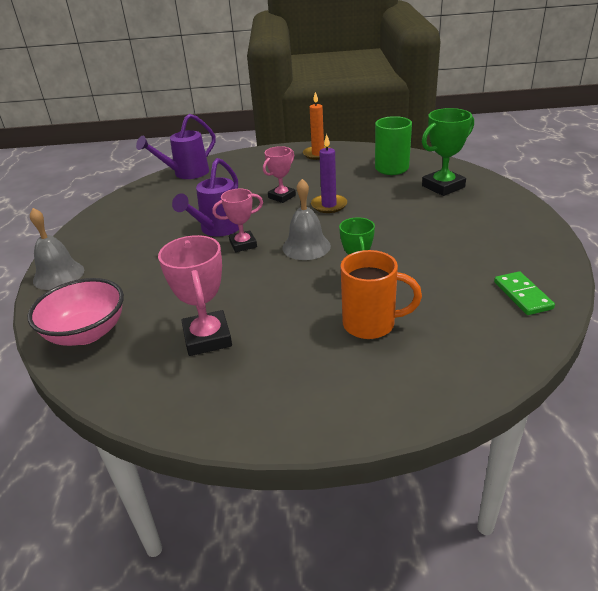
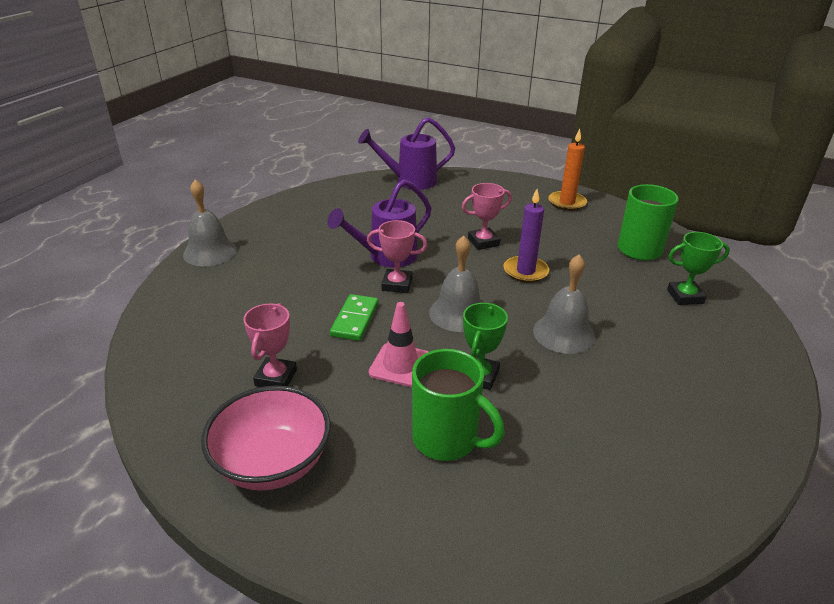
camera: 25 degrees right, 0 degrees up
pink bowl [28,278,124,346] -> pink bowl moved to [201,386,331,491]
pink trophy [158,235,232,356] -> pink trophy [243,303,297,387], size x0.66
orange mug [341,250,422,339] -> green mug [412,349,505,461]
green trophy [422,108,474,196] -> green trophy [667,232,730,305], size x0.66
green domino [494,271,555,315] -> green domino moved to [330,294,378,341]
none -> pink traffic cone [369,302,429,387]
none -> grey bell [533,255,595,354]

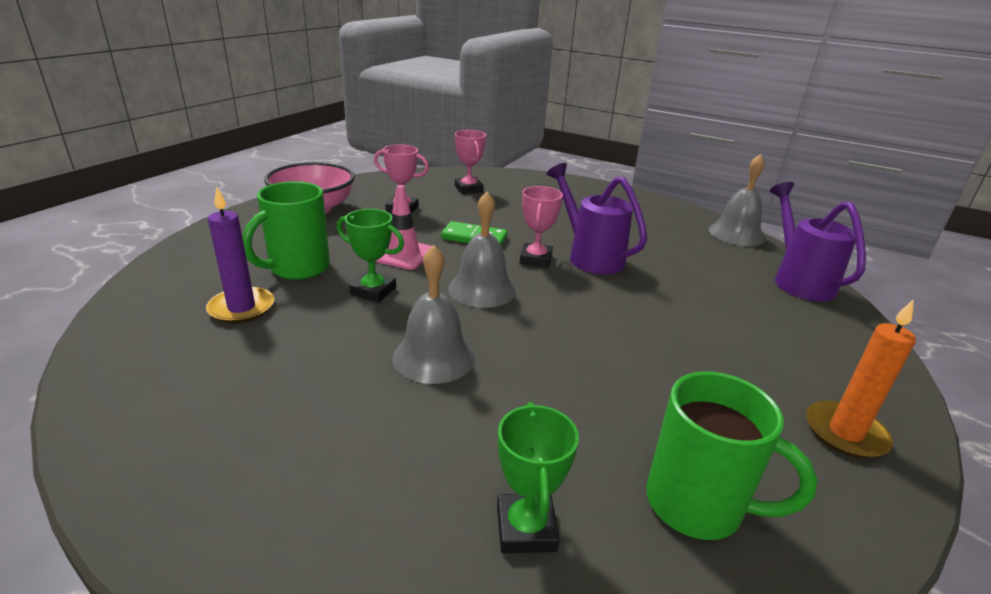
camera: 90 degrees right, 5 degrees down
grey bell [183,180,237,266] -> grey bell moved to [709,154,765,246]
pink trophy [462,183,512,250] -> pink trophy moved to [455,130,486,194]
purple candle [504,189,549,283] -> purple candle moved to [206,187,274,323]

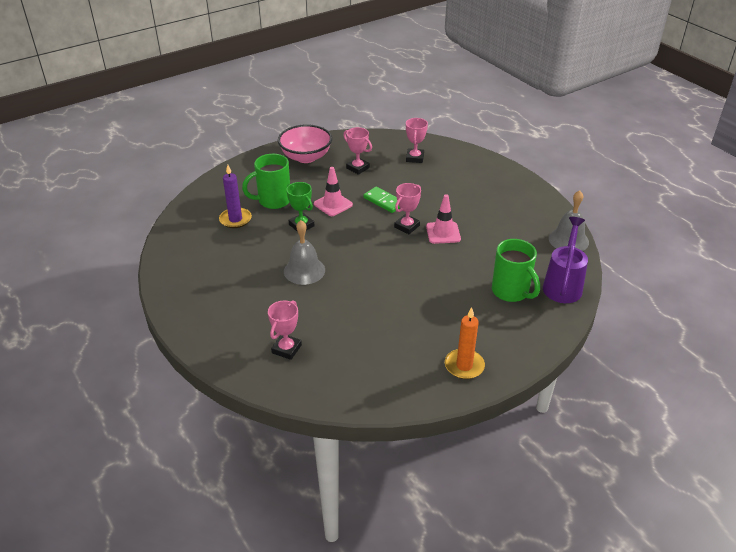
camera: 30 degrees right, 10 degrees up
grey bell [448,192,516,308] -> none
green trophy [497,402,579,553] -> pink trophy [268,300,302,360]
purple watering can [547,163,647,274] -> pink traffic cone [426,194,461,244]
green mug [646,371,818,540] -> green mug moved to [492,239,540,302]

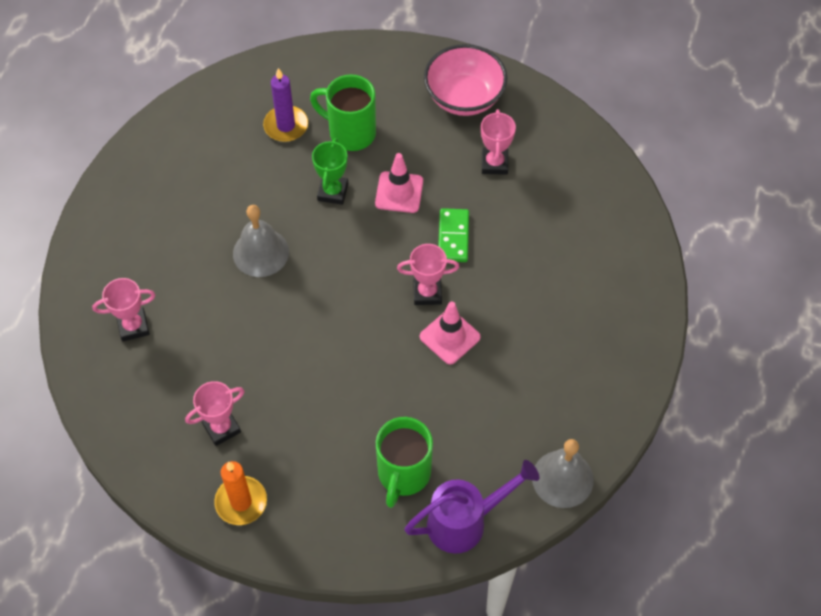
camera: 50 degrees right, 20 degrees up
pink trophy [406,118,428,163] -> pink trophy moved to [185,381,244,446]

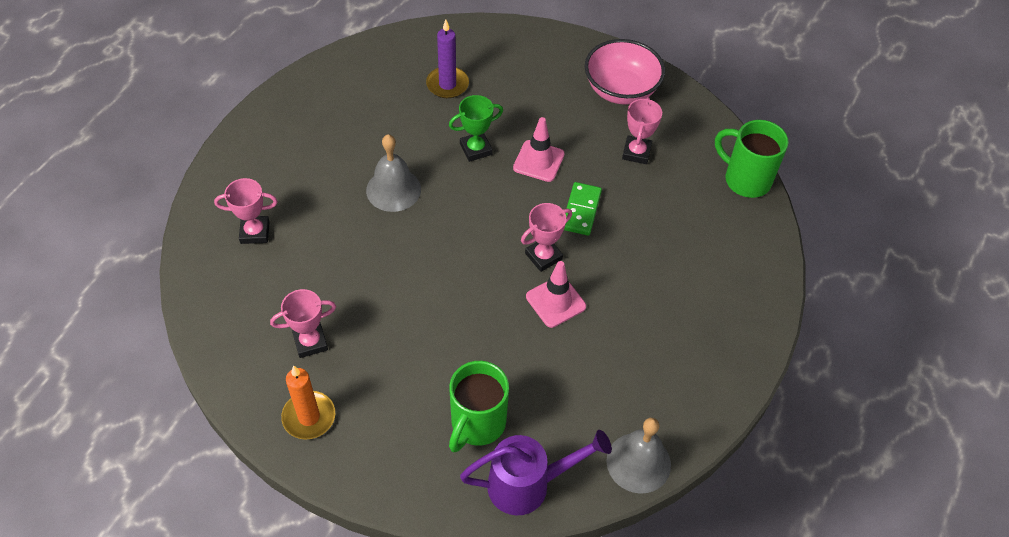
camera: 10 degrees right, 5 degrees down
green mug [310,74,376,151] -> green mug moved to [715,120,789,198]
green trophy [312,138,348,205] -> green trophy turned 45 degrees clockwise [449,95,503,162]
pink trophy [397,244,459,305] -> pink trophy turned 45 degrees counterclockwise [521,203,572,272]

